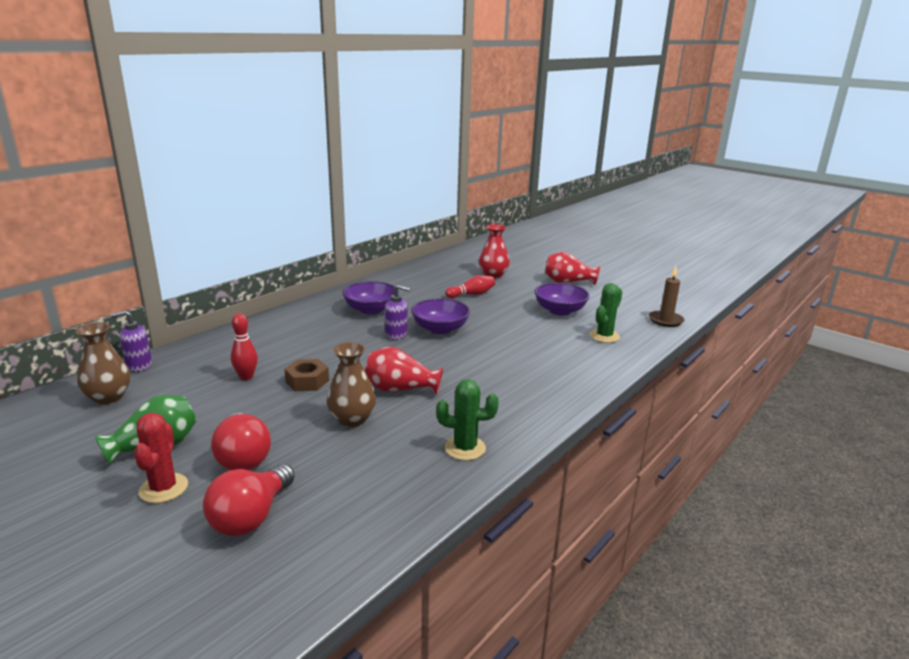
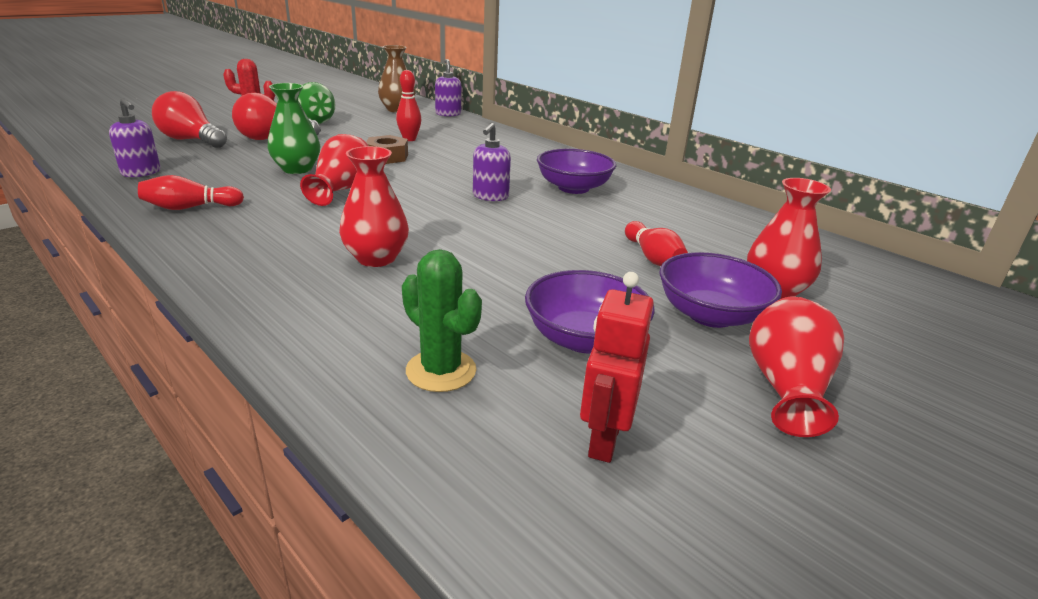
camera: 95 degrees right, 5 degrees up
brown vase [327,342,376,427] -> green vase [268,83,320,174]
purple bowl [411,298,470,334] -> purple bowl moved to [659,252,782,328]
green cactus [436,379,499,460] -> red bowling pin [138,175,244,210]
brown candle [649,266,684,327] -> none
none -> purple soap dispenser [109,98,161,177]
none -> red vase [339,146,409,267]
none -> red robot [580,272,654,463]

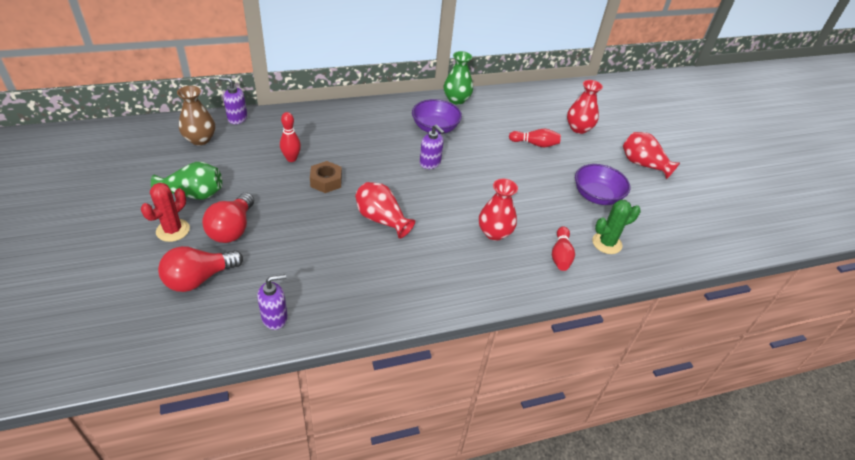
camera: 65 degrees left, 15 degrees up
red bowling pin [138,175,244,210] -> red bowling pin moved to [552,226,575,271]
green vase [268,83,320,174] -> green vase moved to [443,51,473,105]
red robot [580,272,654,463] -> none
purple bowl [659,252,782,328] -> none

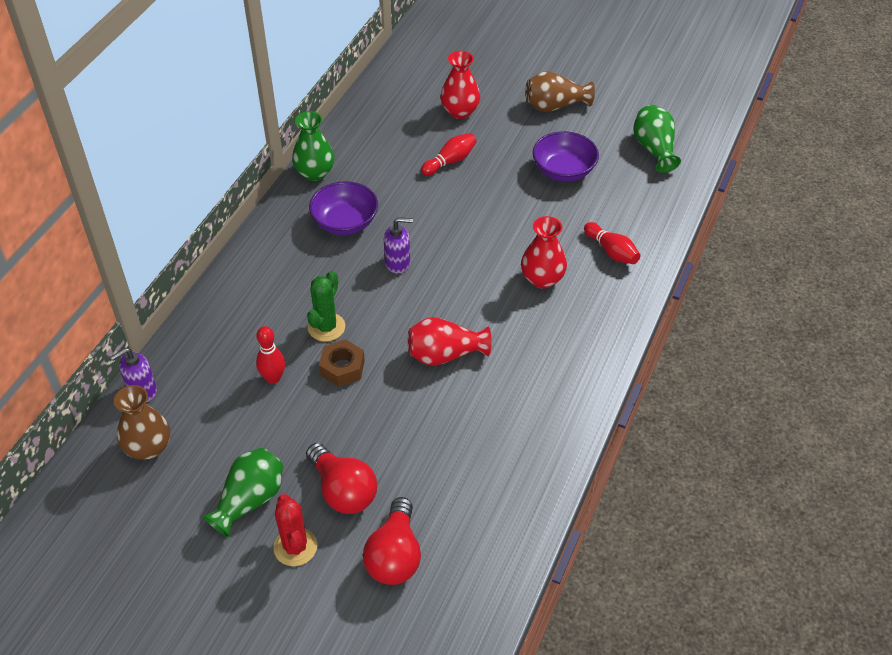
camera: 45 degrees left, 5 degrees up
purple soap dispenser [257,274,288,330] -> none
green cactus [592,200,641,254] -> green cactus moved to [307,271,345,341]
red vase [623,132,680,179] -> brown vase [525,71,595,112]
none -> green vase [633,105,681,173]

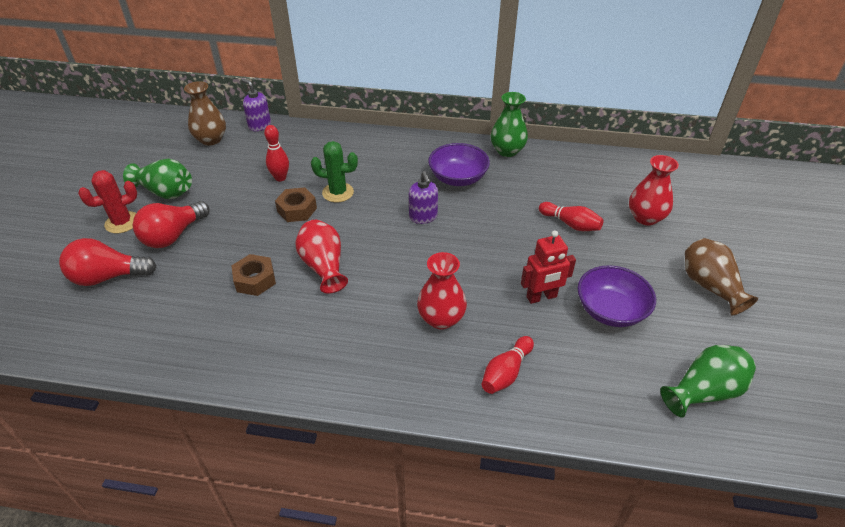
camera: 75 degrees right, 5 degrees down
none -> brown nut [231,254,276,296]
none -> red robot [521,230,576,304]

